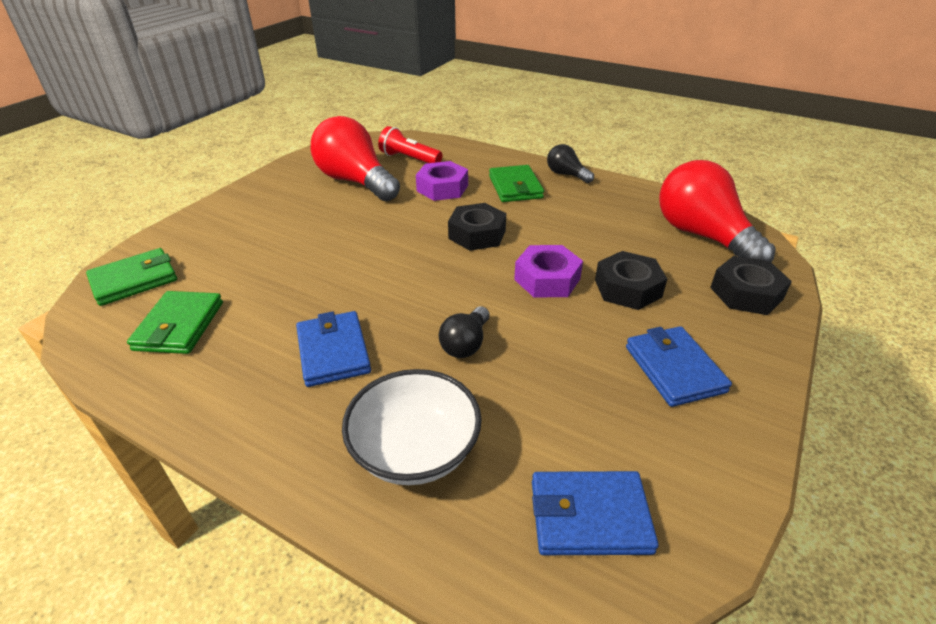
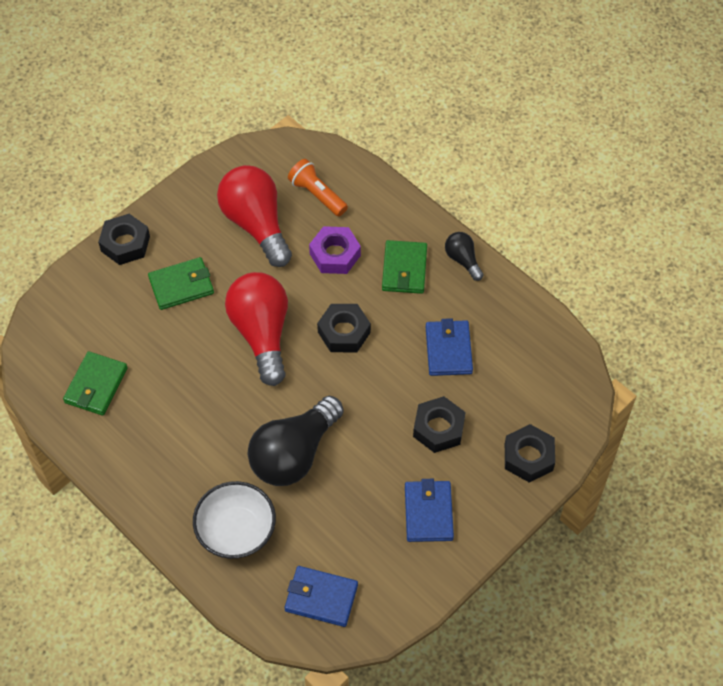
camera: 15 degrees right, 20 degrees up
green wallet [86,248,177,306] -> green wallet moved to [148,257,214,310]
blue wallet [296,311,371,387] -> blue wallet moved to [426,318,473,376]
red flashlight [378,126,442,163] -> orange flashlight [288,159,348,216]
black light bulb [439,306,490,358] -> black light bulb [248,396,344,486], size x2.07
purple nut [514,245,583,298] -> none
red light bulb [659,160,776,262] -> red light bulb moved to [225,272,288,386]
none -> black nut [98,214,150,265]

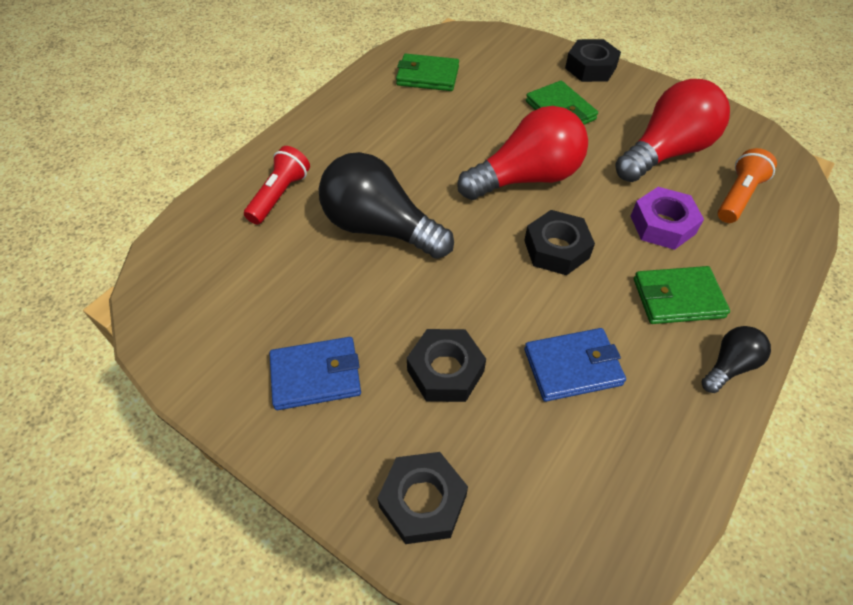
camera: 80 degrees right, 5 degrees down
white bowl [193,481,276,559] -> red flashlight [244,146,310,225]
blue wallet [284,566,358,627] -> none

